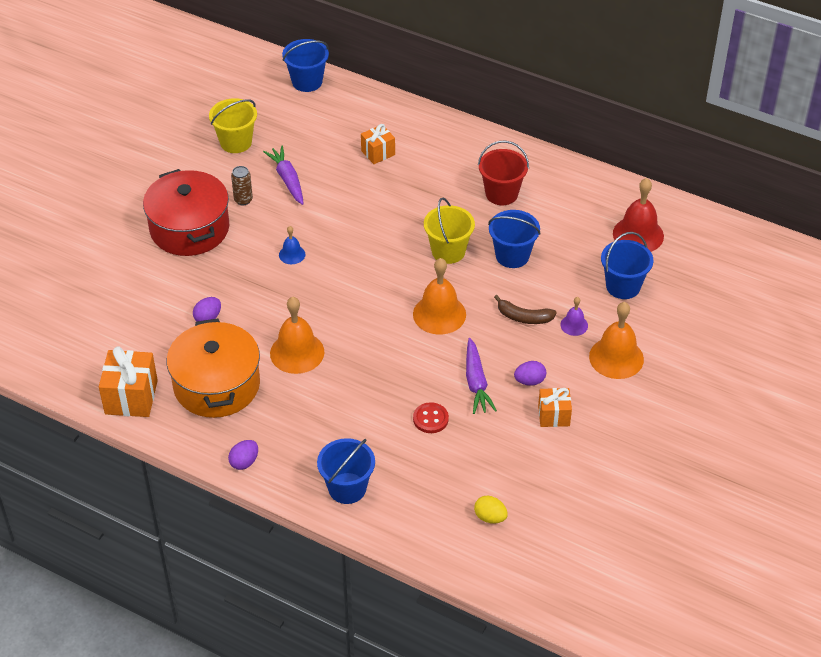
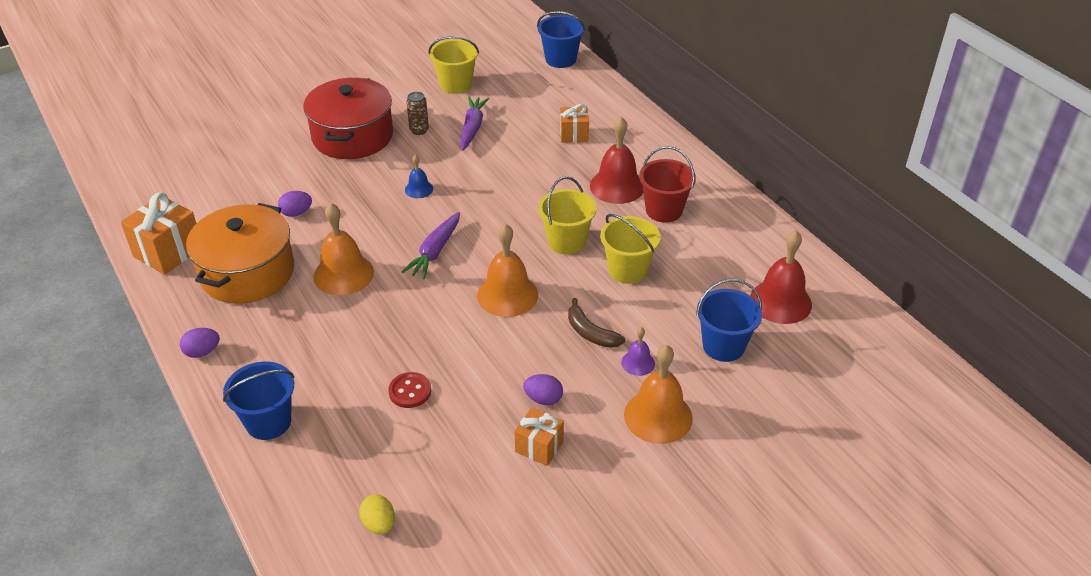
camera: 30 degrees right, 5 degrees down
purple carrot [466,338,497,414] -> purple carrot moved to [402,212,460,279]
blue bucket [488,210,541,268] -> yellow bucket [600,214,661,284]
none -> red bell [590,117,643,204]

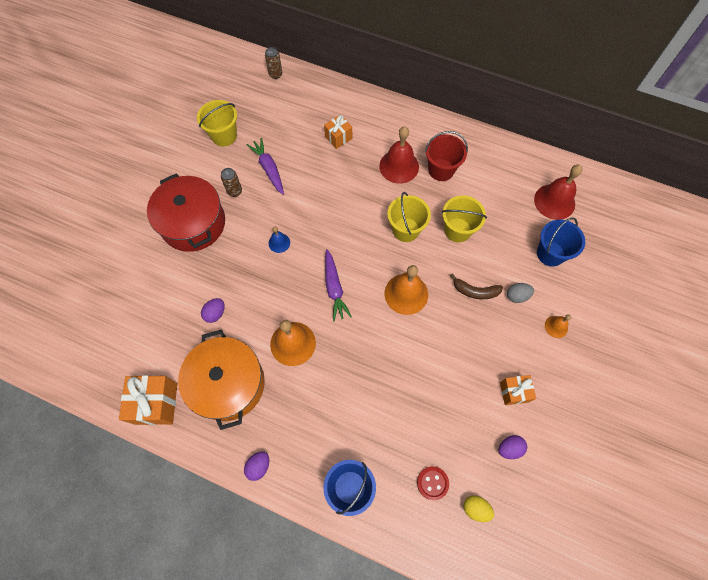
camera: 35 degrees left, 25 degrees up
red button [388,372,431,408] -> red button moved to [417,466,449,500]
purple egg [523,374,563,405] -> purple egg moved to [499,435,527,459]
blue bucket [537,11,586,68] -> brown can [265,47,282,79]
purple bell [621,327,655,376] -> grey egg [507,283,534,303]
orange bell [624,345,693,444] -> orange bell [545,314,572,338], size x0.52

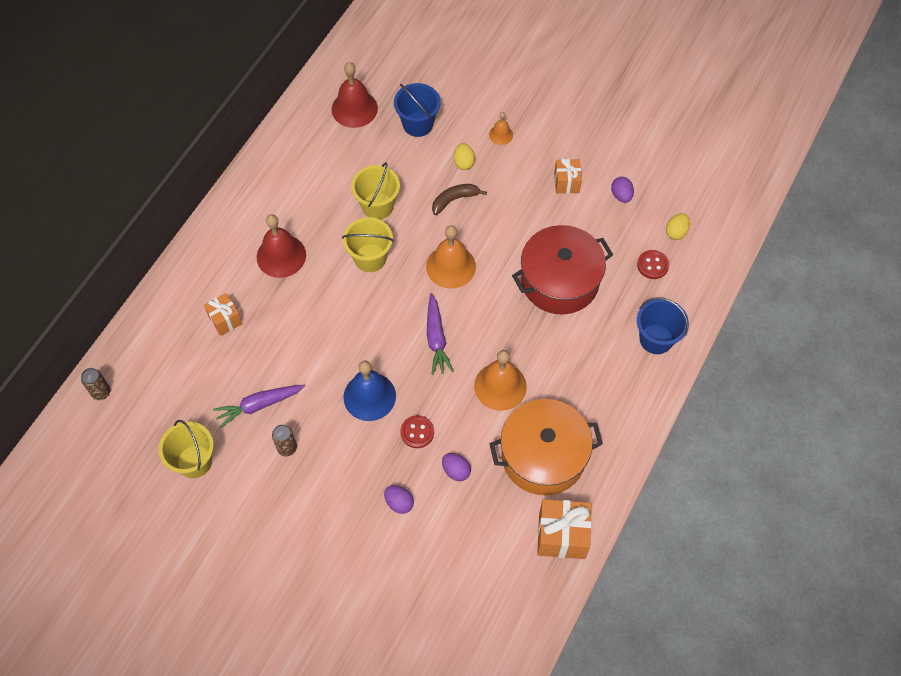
camera: 85 degrees left, 5 degrees down
red pot [147,174,225,252] -> red pot moved to [512,225,613,315]
purple egg [244,451,269,481] -> purple egg moved to [384,485,414,514]
blue bell [269,227,290,253] -> blue bell [343,361,396,421], size x1.94
purple carrot [325,249,352,321] -> purple carrot turned 90 degrees clockwise [427,293,454,375]
red bucket [425,131,468,181] -> none
brown banana [450,273,503,299] -> brown banana turned 135 degrees counterclockwise [432,184,487,215]
grey egg [507,283,534,303] -> yellow egg [454,143,475,170]
none -> red button [400,415,434,448]

